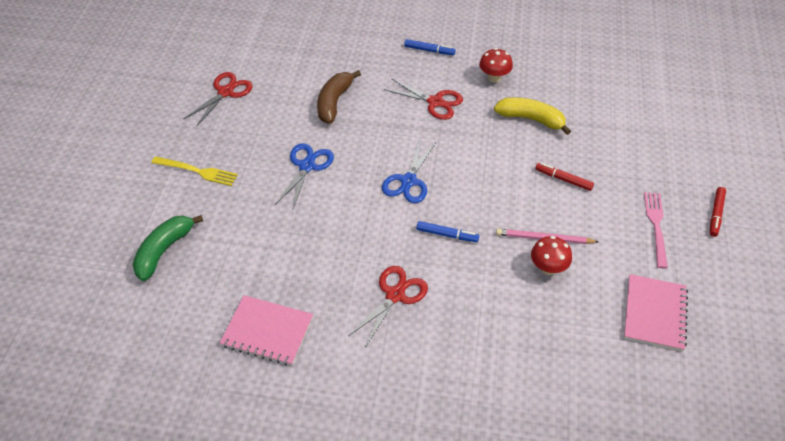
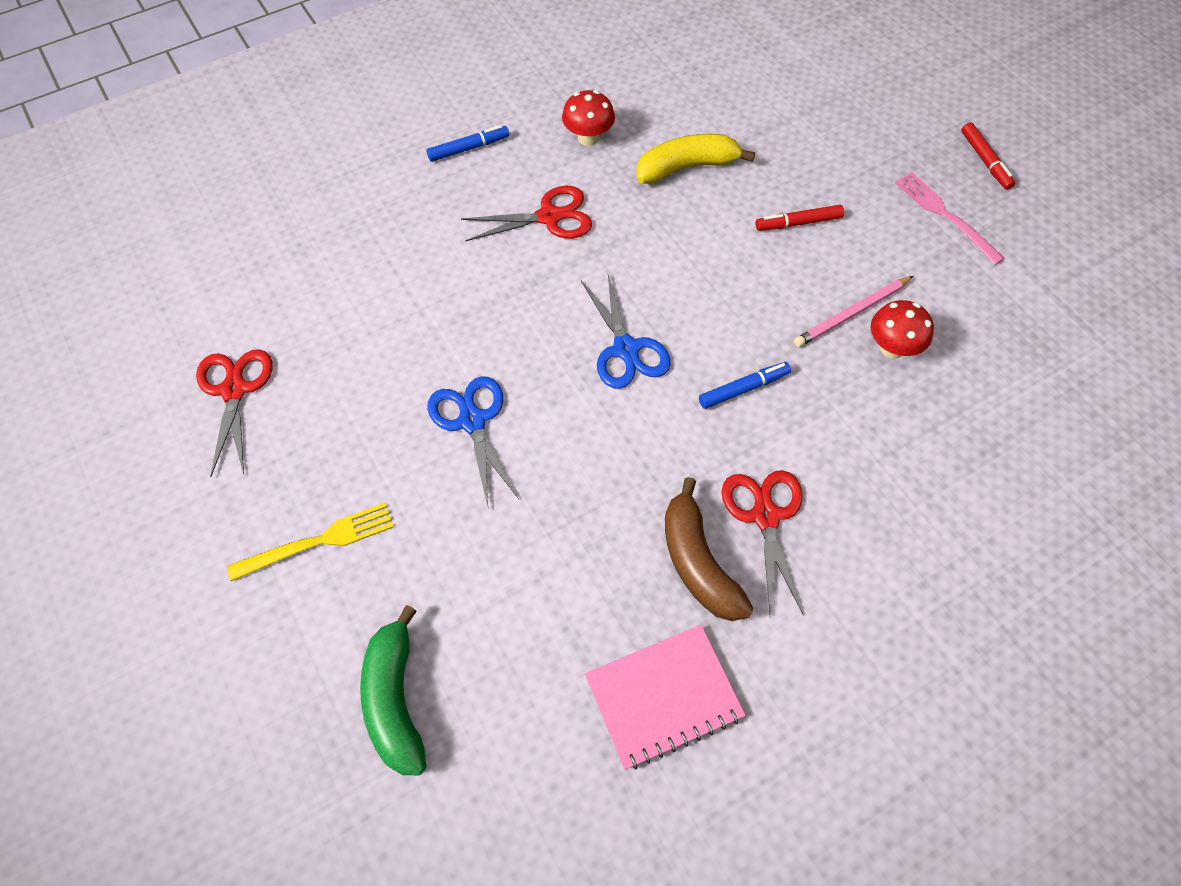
camera: 40 degrees left, 10 degrees up
brown banana [317,70,361,124] -> brown banana moved to [665,477,753,621]
pink notebook [624,274,688,351] -> none

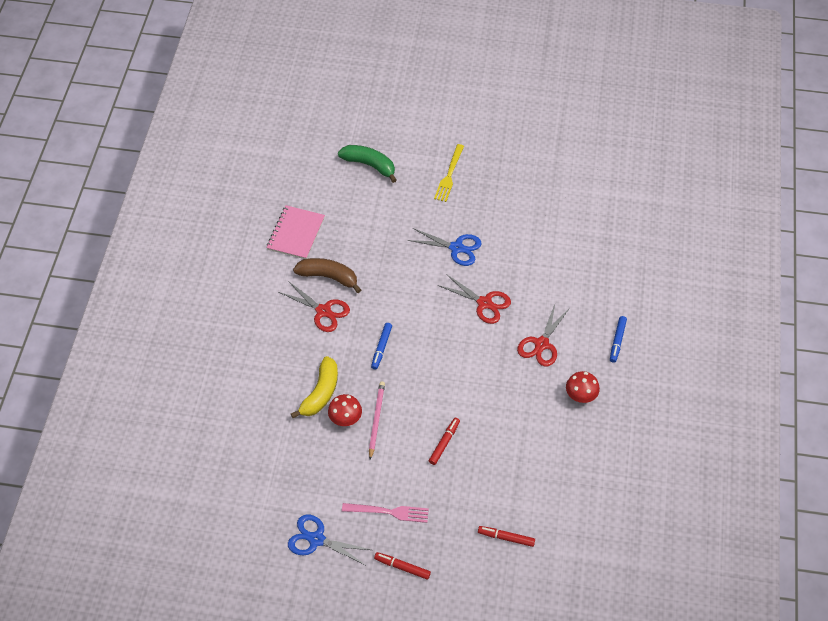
camera: 130 degrees right, 5 degrees down
red scissors [196,349,273,477] -> red scissors moved to [438,274,511,324]
blue scissors [581,274,671,389] -> blue scissors moved to [288,515,371,565]
yellow banana [636,134,755,184] -> yellow banana moved to [291,356,338,418]
none -> red marker [478,526,535,547]

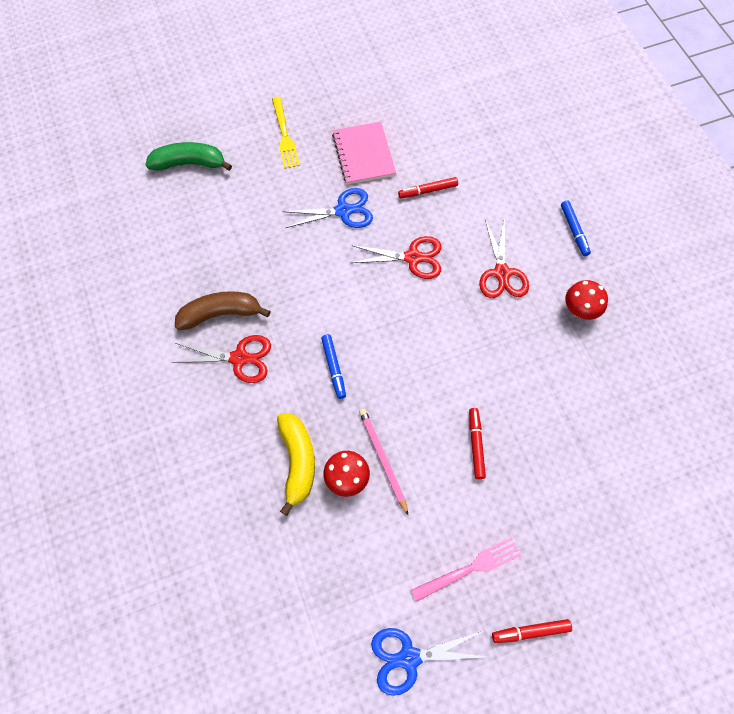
camera: 30 degrees left, 10 degrees up
pink notebook [266,205,325,259] -> pink notebook moved to [332,121,396,184]
red marker [478,526,535,547] -> red marker moved to [398,177,458,198]

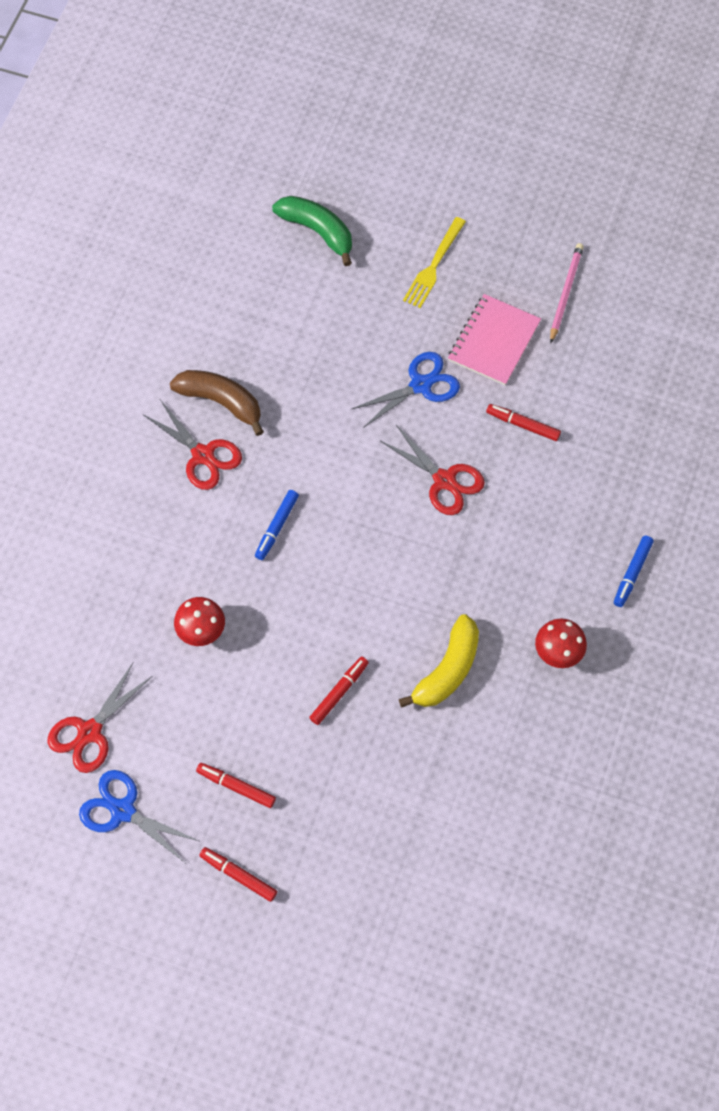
camera: 40 degrees right, 0 degrees up
yellow banana [277,413,315,516] -> yellow banana moved to [399,614,479,707]
blue scissors [282,188,373,228] -> blue scissors turned 60 degrees counterclockwise [352,352,460,428]
pink pencil [359,409,408,515] -> pink pencil moved to [550,243,584,343]
pink fork [411,537,521,602] -> red marker [196,763,276,808]
red scissors [479,220,529,298] -> red scissors moved to [48,663,152,773]

